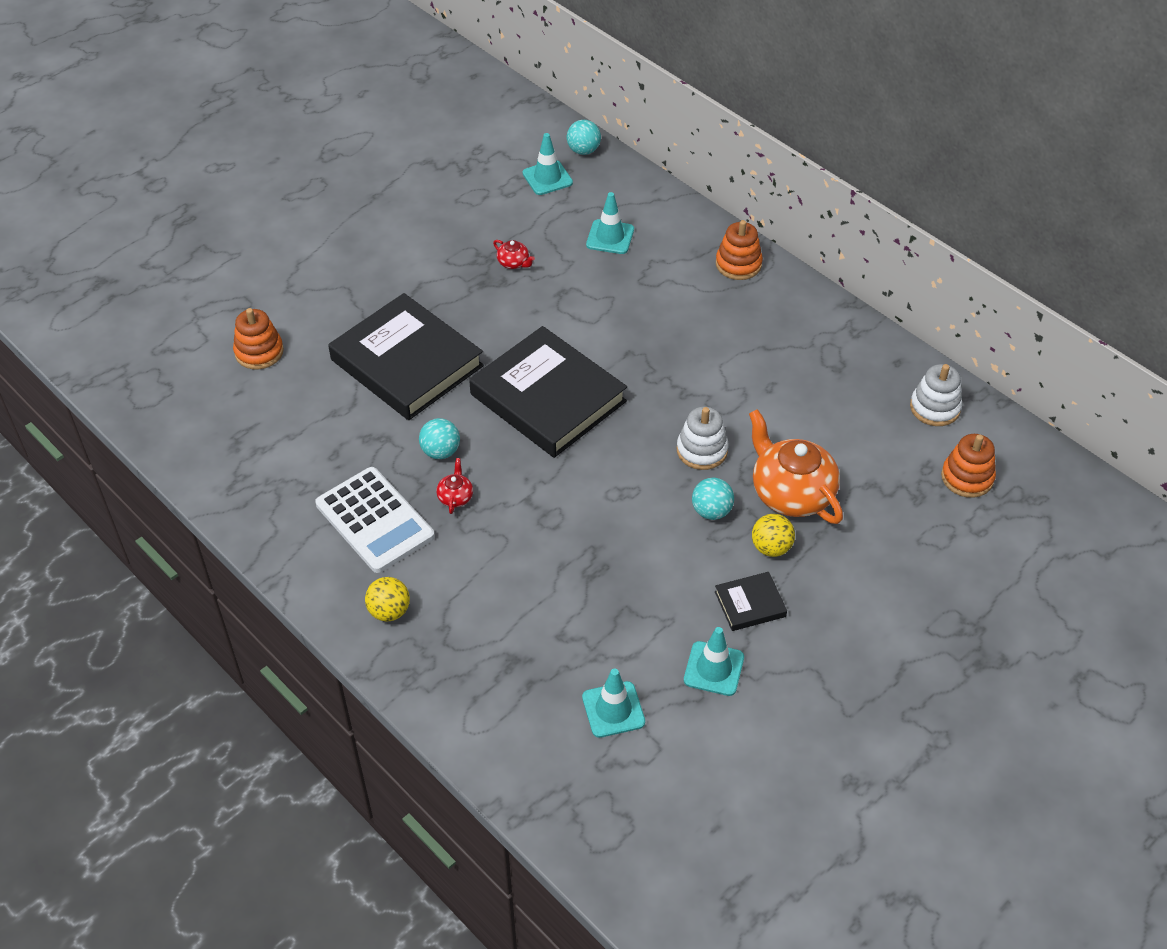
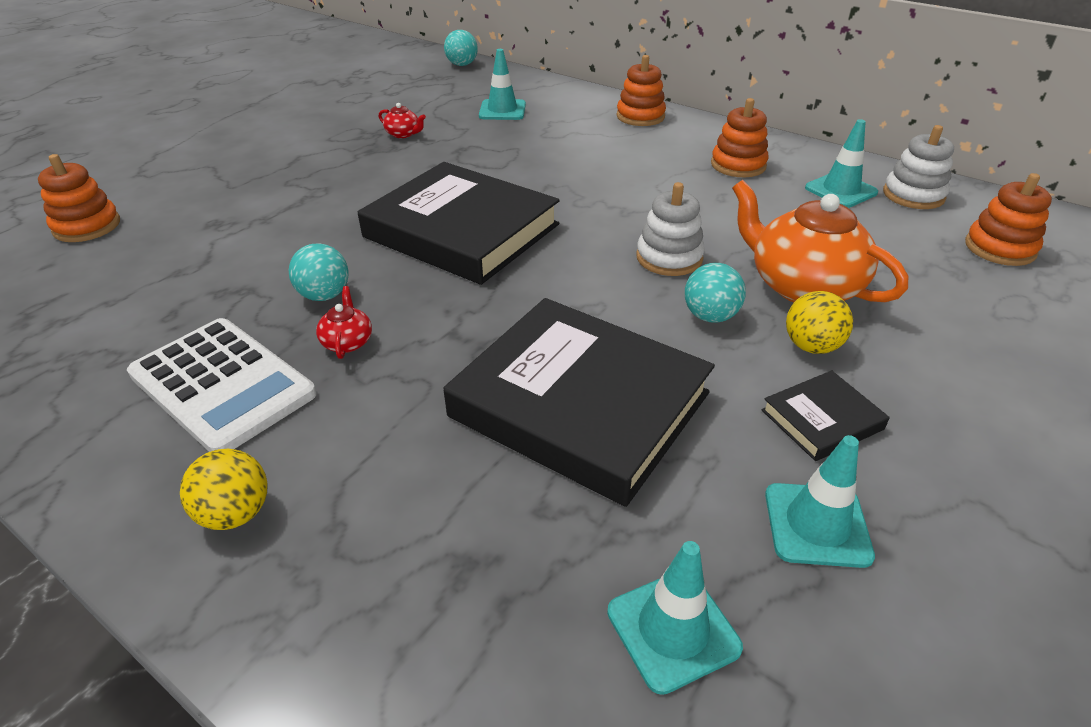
camera: 10 degrees left, 10 degrees down
black book [328,293,484,420] -> black book moved to [443,298,715,507]
turquoise traffic cone [523,133,573,195] -> turquoise traffic cone moved to [805,119,878,208]
none -> orange stacking toy [711,98,769,177]

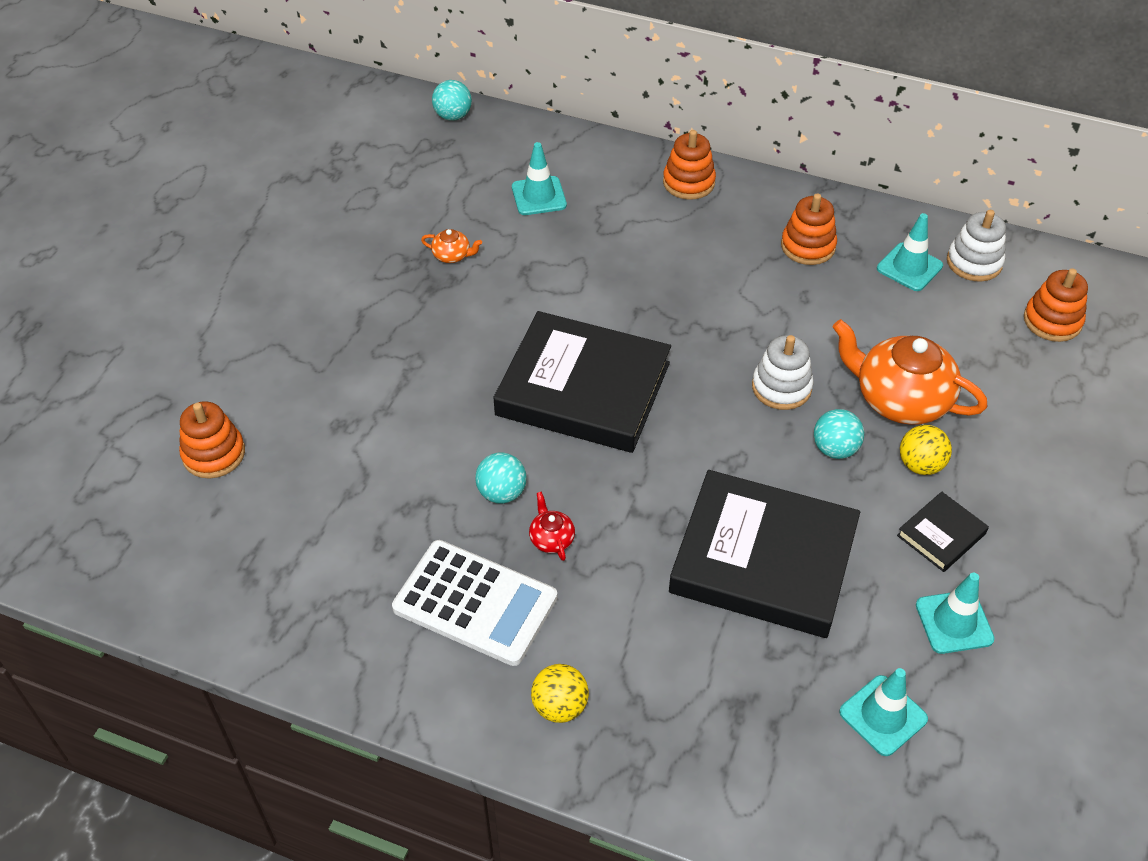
camera: 15 degrees left, 10 degrees up
red teapot [378,103,426,138] -> orange teapot [421,229,482,263]

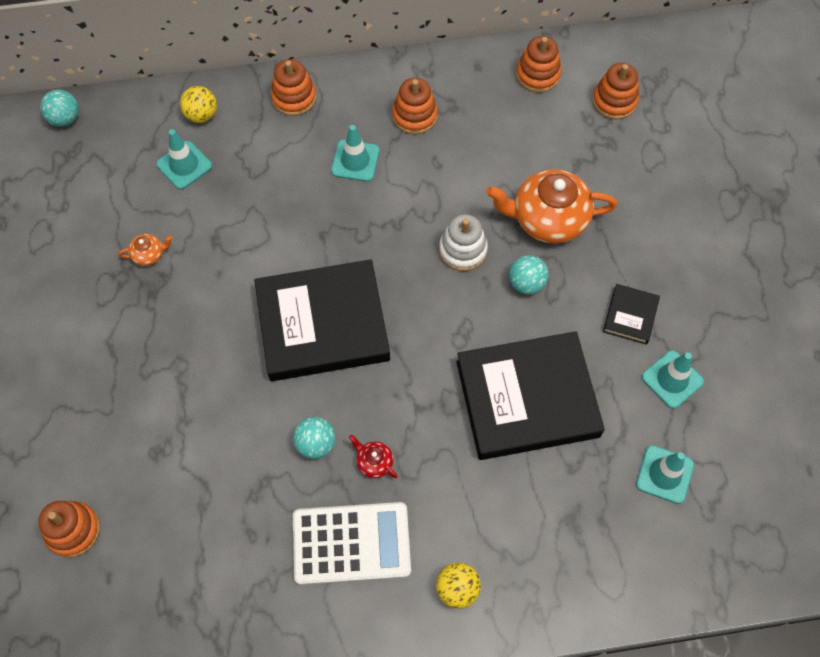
camera: 30 degrees left, 15 degrees up
turquoise traffic cone [877,213,943,291] -> turquoise traffic cone moved to [331,125,380,182]
yellow ball [900,425,952,475] -> yellow ball moved to [180,86,217,123]
white stacking toy [947,210,1006,282] -> orange stacking toy [516,36,561,93]

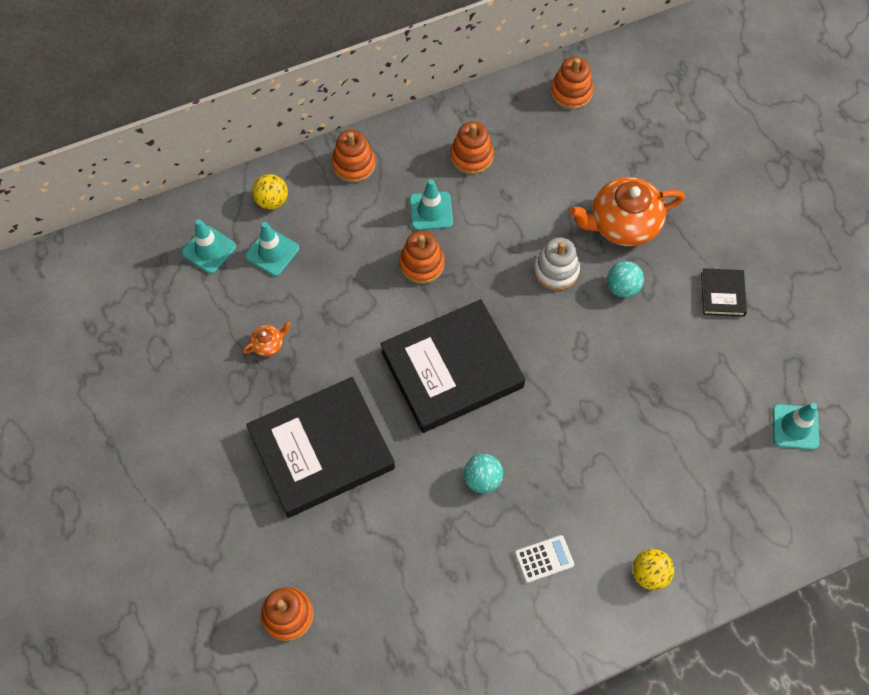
camera: 15 degrees left, 0 degrees up
turquoise ball [40,90,79,127] -> none
white calculator [293,502,411,585] -> white calculator [515,535,574,583], size x0.49
red teapot [349,435,398,478] -> none
black book [457,331,605,460] -> black book moved to [246,377,395,518]
orange stacking toy [592,63,639,120] -> orange stacking toy moved to [399,231,445,284]
turquoise traffic cone [642,350,704,409] -> turquoise traffic cone moved to [182,219,236,274]

